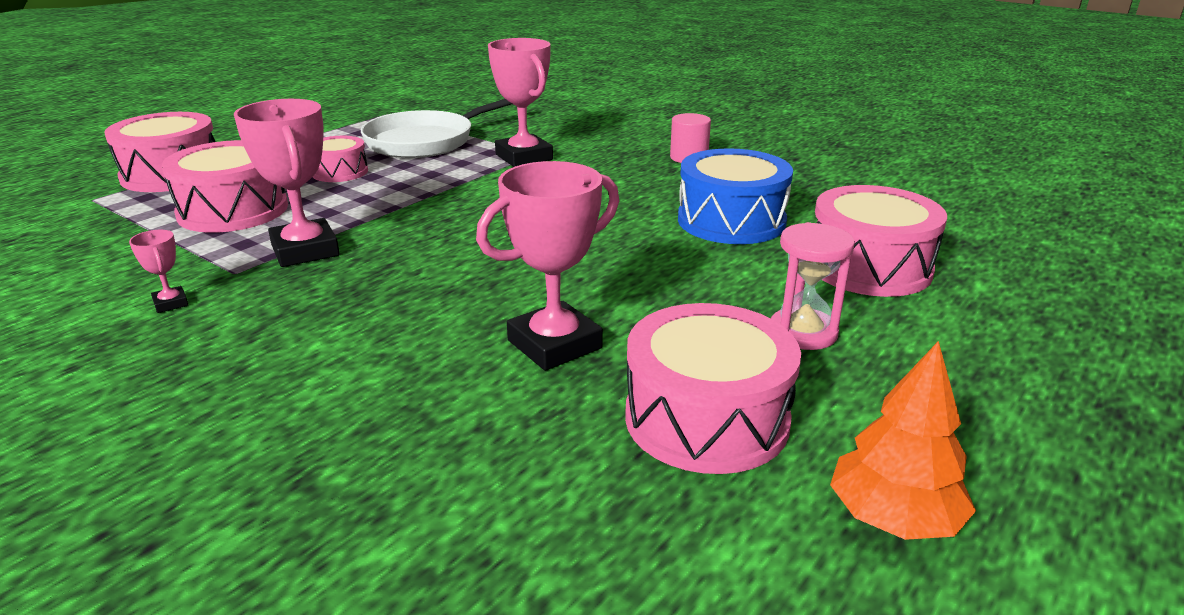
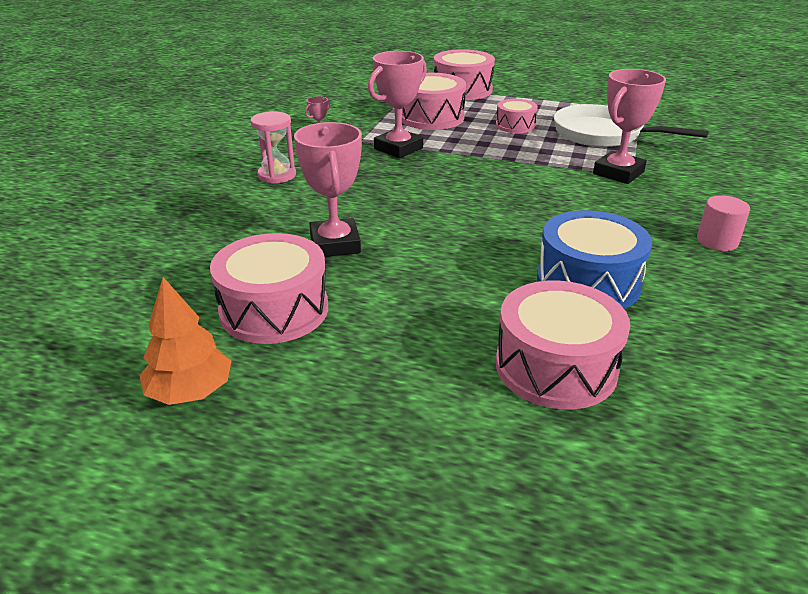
camera: 70 degrees right, 5 degrees up
pink trophy [476,161,619,371] -> pink trophy turned 45 degrees clockwise [294,122,362,257]
pink hourglass [771,222,855,350] -> pink hourglass moved to [250,111,296,184]

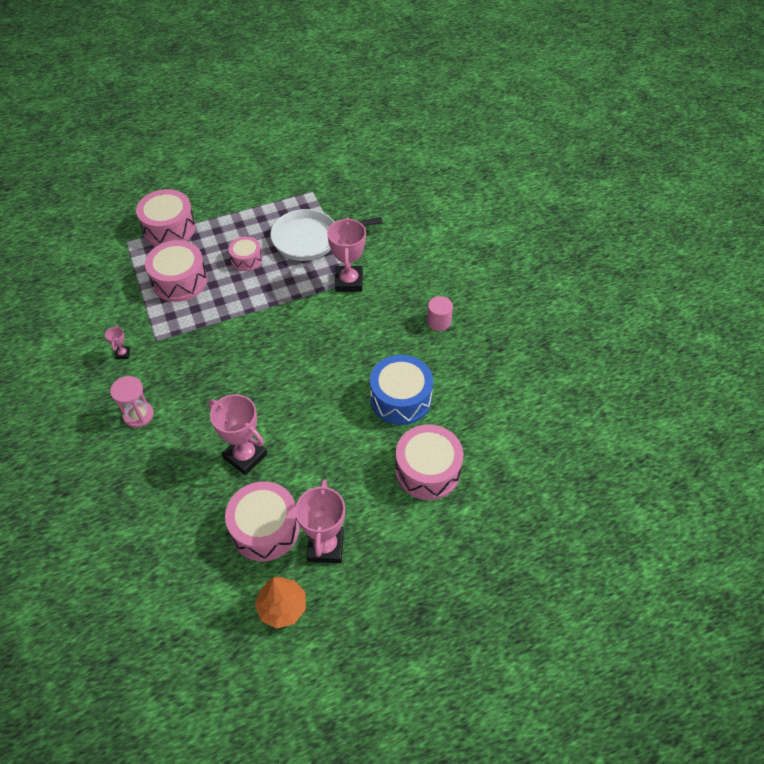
camera: 40 degrees left, 20 degrees up
pink trophy [368,51,427,158] -> pink trophy moved to [295,479,345,563]

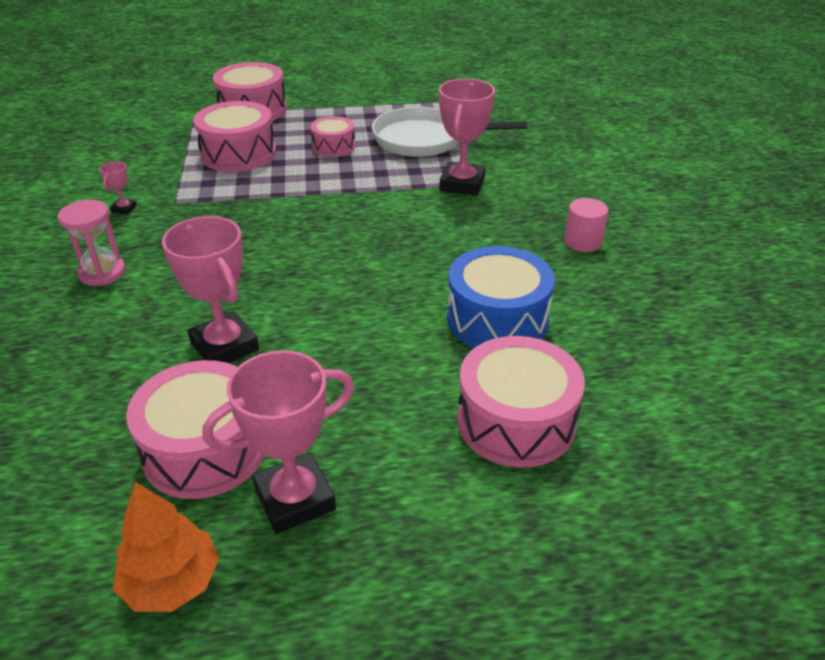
camera: 15 degrees right, 15 degrees down
pink trophy [295,479,345,563] -> pink trophy turned 45 degrees clockwise [202,350,354,534]

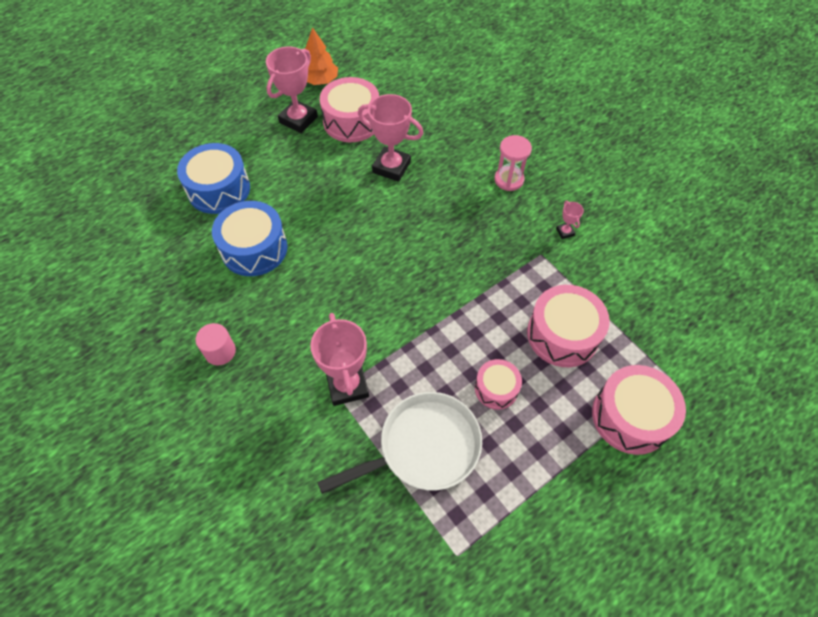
camera: 150 degrees right, 20 degrees up
pink drum [457,336,585,468] -> blue drum [177,143,250,214]

